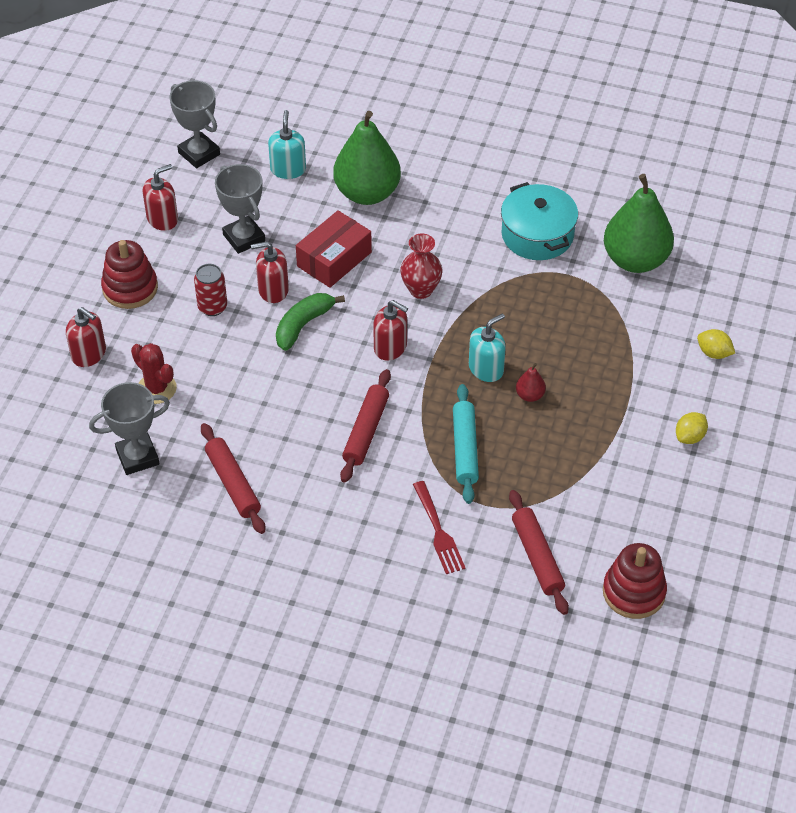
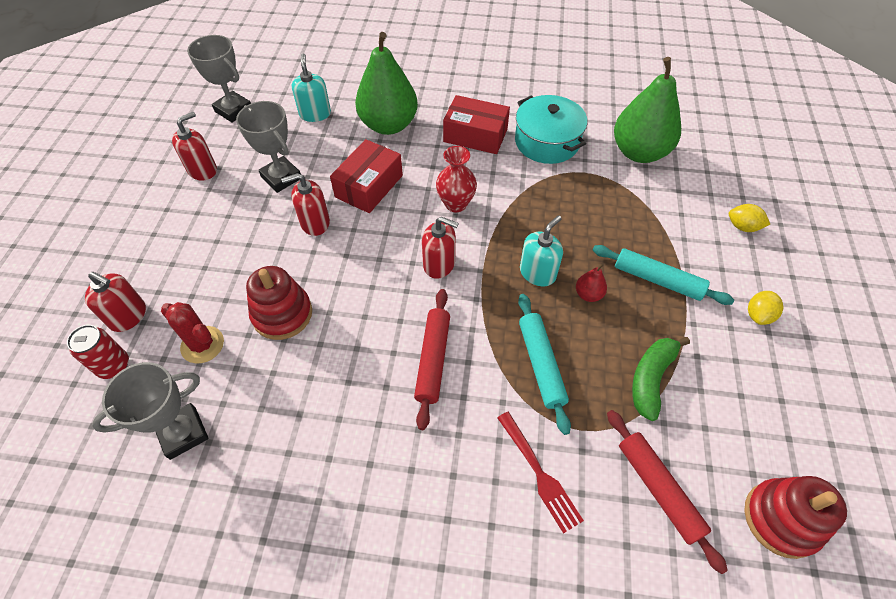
camera: 10 degrees left, 5 degrees up
red stacking toy [101,240,158,309] -> red stacking toy moved to [246,266,312,340]
red can [194,264,227,316] -> red can moved to [67,325,129,379]
red rolling pin [201,423,265,534] -> none
green banana [276,293,345,351] -> green banana moved to [632,337,690,421]
none -> red box [443,95,510,154]
none -> turquoise rolling pin [593,245,734,305]

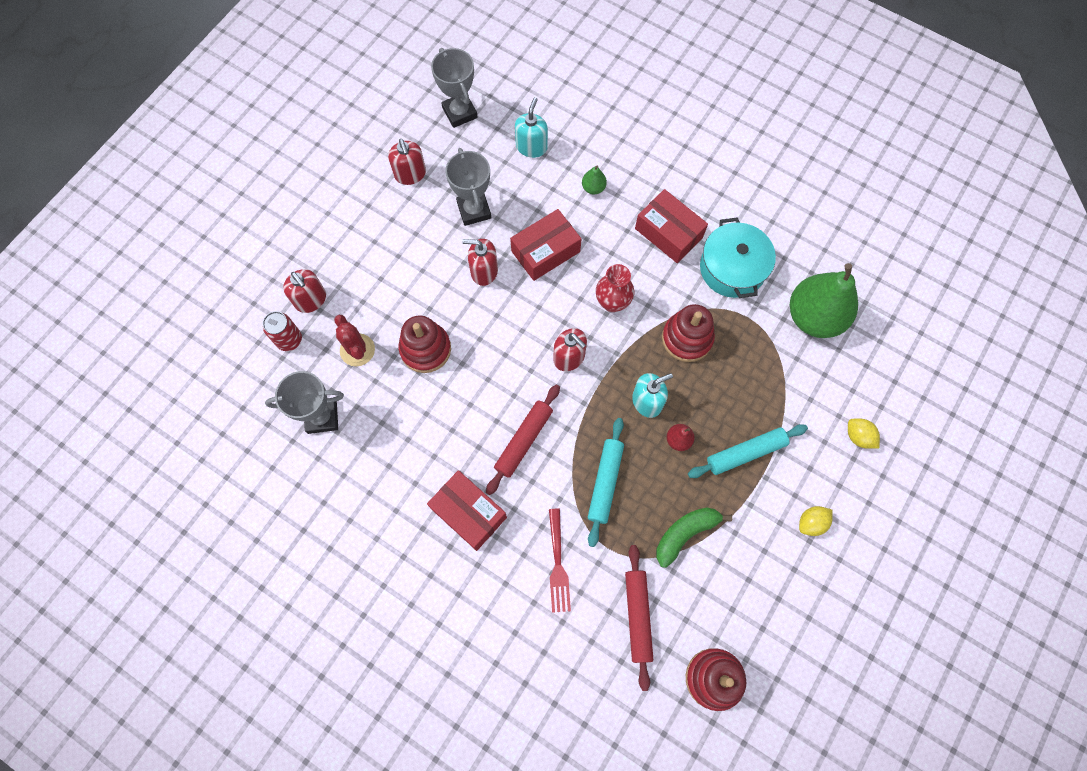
camera: 25 degrees right, 15 degrees up
red soap dispenser [172,112,217,181] -> red soap dispenser turned 90 degrees clockwise [388,139,426,185]
green pear [355,32,418,135] -> green pear [582,165,607,194], size x0.41
turquoise rolling pin [593,245,734,305] -> turquoise rolling pin turned 75 degrees counterclockwise [688,424,808,478]
none -> red box [427,470,507,551]
none -> red stacking toy [662,304,715,362]

